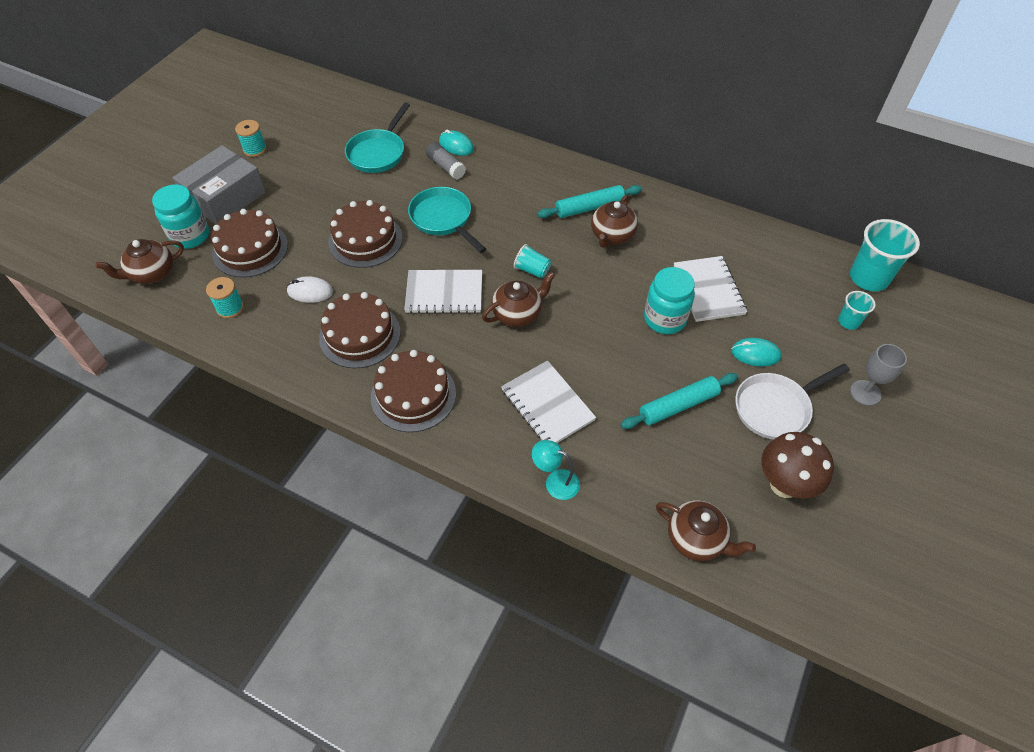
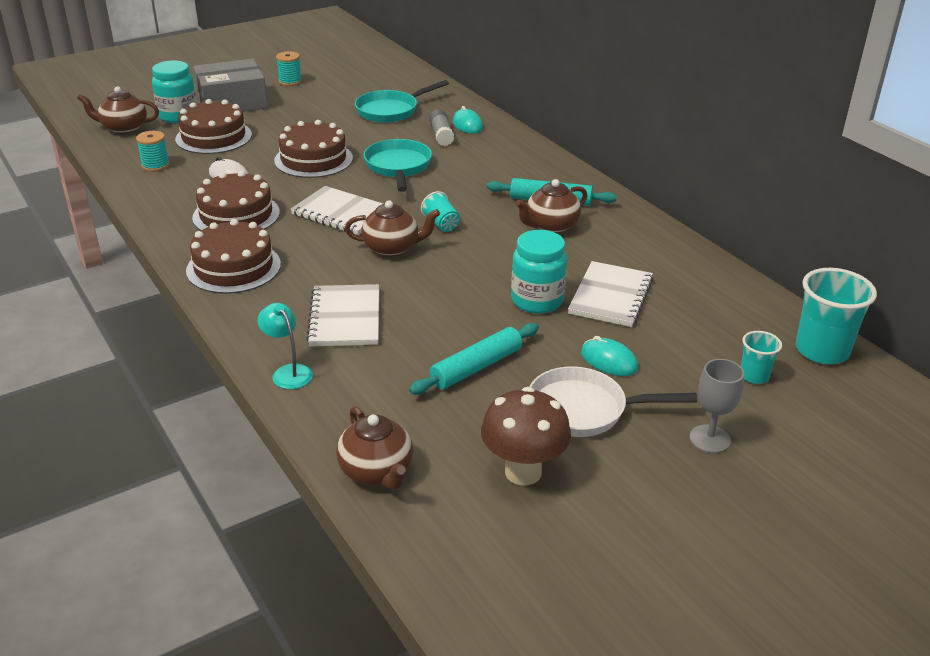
camera: 30 degrees right, 20 degrees down
turquoise rolling pin [621,373,738,429] -> turquoise rolling pin turned 45 degrees counterclockwise [409,323,539,395]

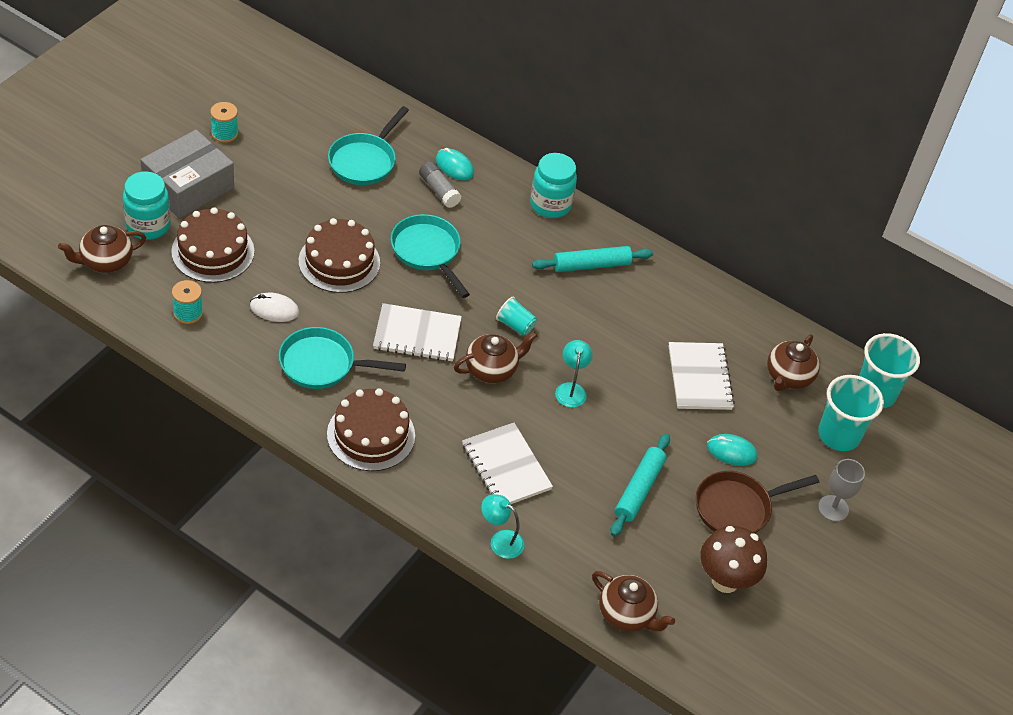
camera: 30 degrees left, 15 degrees up
brown cake [192,171,280,231] -> turquoise pan [279,327,406,389]
turquoise jar [511,230,567,314] -> turquoise jar moved to [530,153,577,218]
brown teapot [515,179,587,233] -> brown teapot moved to [767,334,820,391]
white pan [530,367,697,437] -> brown pan [696,471,819,533]
turquoise cup [741,331,782,384] -> turquoise cup [818,375,884,451], size x1.87
none -> turquoise lamp [555,340,592,407]

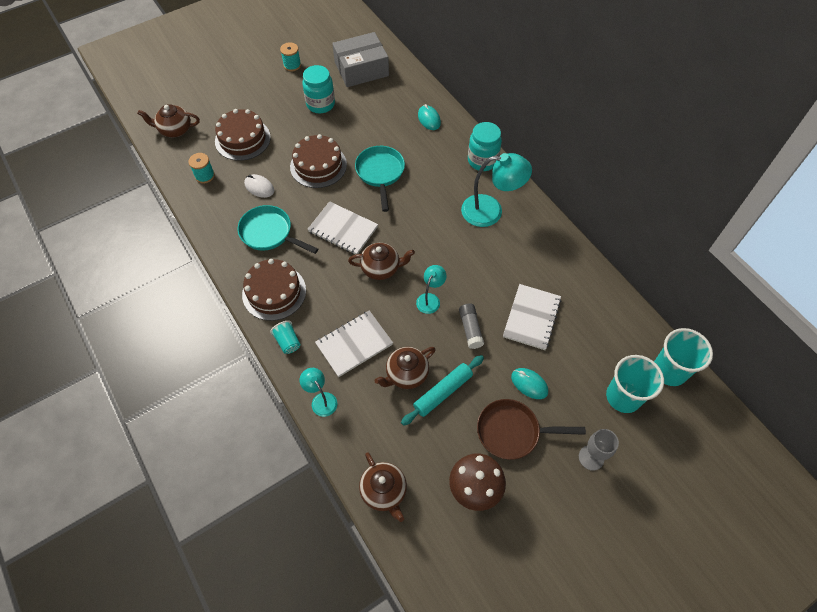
camera: 30 degrees right, 10 degrees up
turquoise jar [123,172,171,240] -> turquoise jar moved to [302,65,335,113]
grey box [140,130,234,219] -> grey box moved to [332,32,389,87]
turquoise pan [328,106,409,185] -> none
grey glue stick [419,161,461,208] -> grey glue stick moved to [459,303,484,349]
white notebook [462,423,553,504] -> white notebook turned 60 degrees clockwise [315,311,393,377]
turquoise cup [496,296,537,336] -> turquoise cup moved to [270,321,300,354]
turquoise rolling pin [532,246,653,272] -> turquoise lamp [461,153,532,227]
brown teapot [767,334,820,391] -> brown teapot moved to [374,347,436,389]

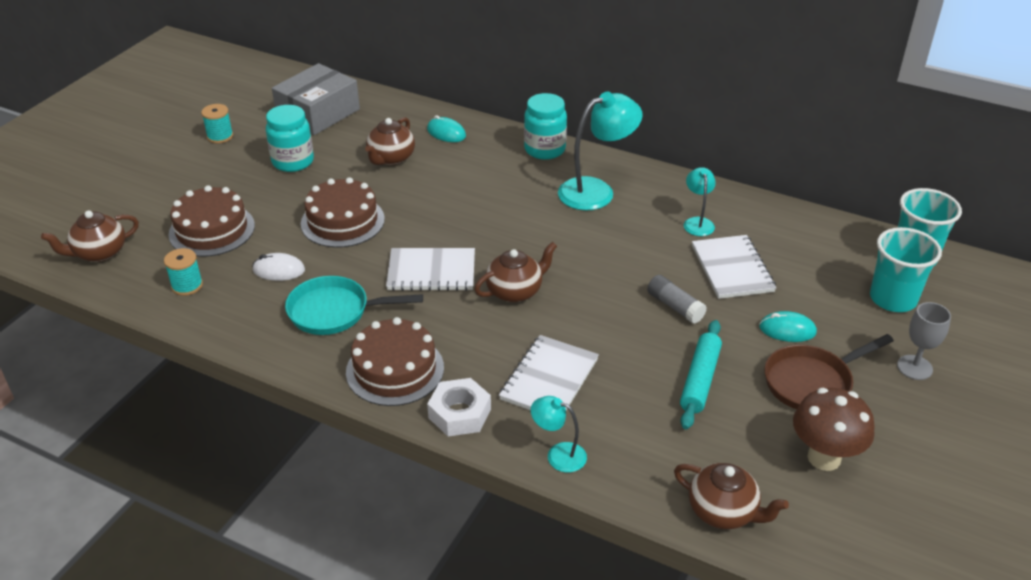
camera: 30 degrees left, 20 degrees down
turquoise cup [270,321,300,354] -> white nut [427,378,491,437]
turquoise pan [355,146,405,212] -> none
brown teapot [374,347,436,389] -> brown teapot moved to [365,117,415,166]
turquoise lamp [416,265,447,314] -> turquoise lamp moved to [684,167,716,236]

